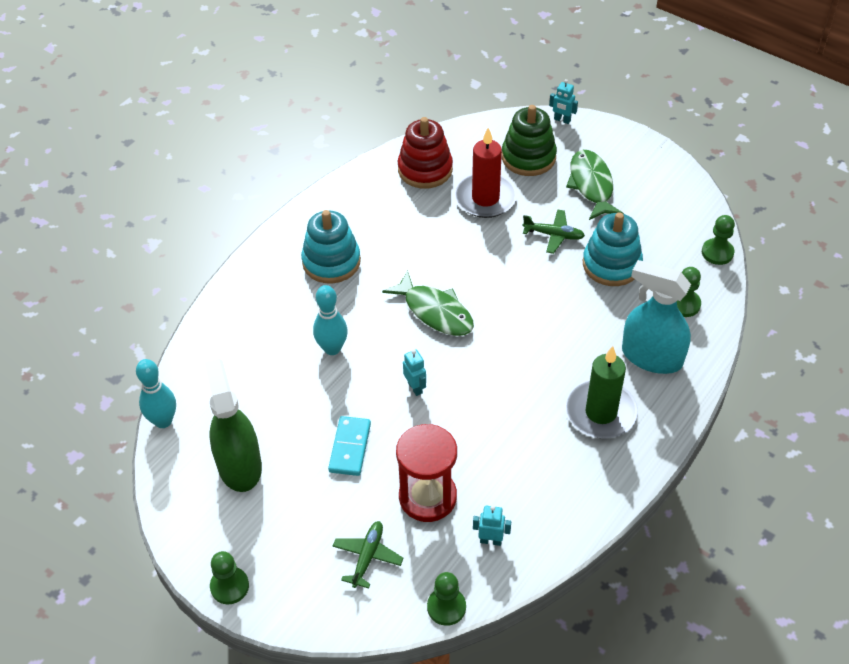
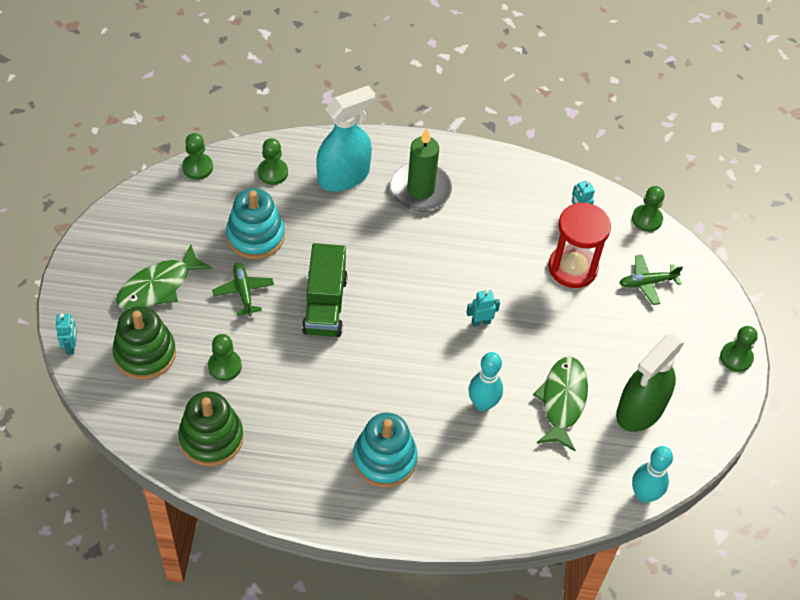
camera: 125 degrees left, 5 degrees up
turquoise domino [328,416,371,476] -> none
green fish [382,270,474,336] -> green fish moved to [533,357,588,452]
red stacking toy [398,117,453,189] -> green stacking toy [178,391,244,466]
turquoise robot [403,349,426,396] -> turquoise robot turned 45 degrees clockwise [466,289,500,327]
red candle [455,128,517,218] -> green pawn [208,334,242,381]
turquoise spray bottle [622,260,691,374] -> turquoise spray bottle turned 120 degrees counterclockwise [316,85,375,192]
none -> green truck [302,243,348,337]

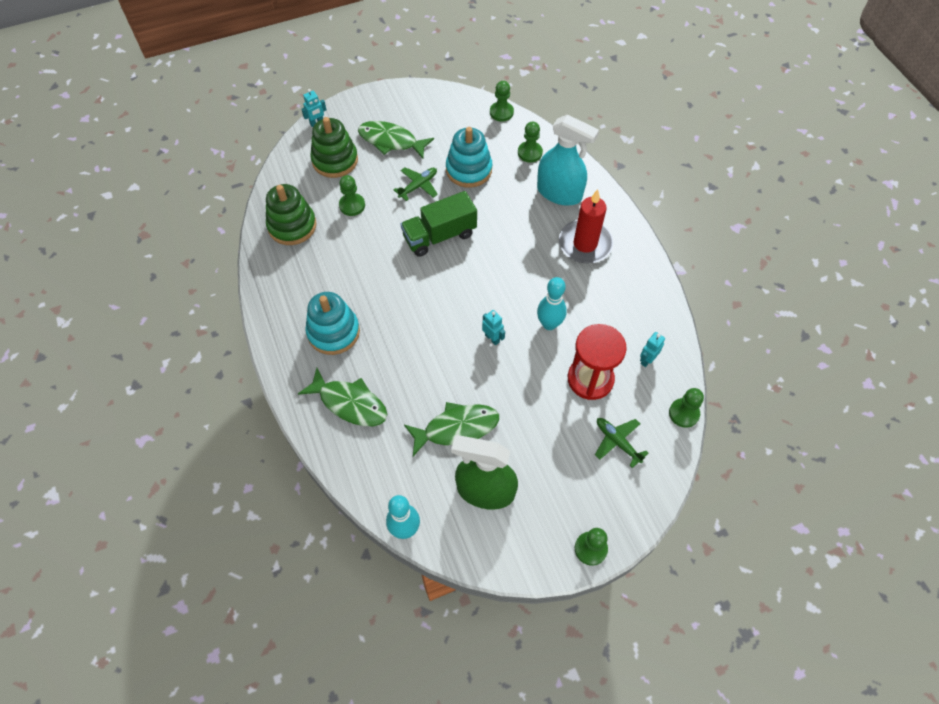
camera: 65 degrees right, 5 degrees up
green candle [390,128,452,211] -> red candle [559,189,613,263]
turquoise bowling pin [468,352,503,412] -> turquoise bowling pin moved to [537,277,567,330]
none -> green fish [298,368,387,426]

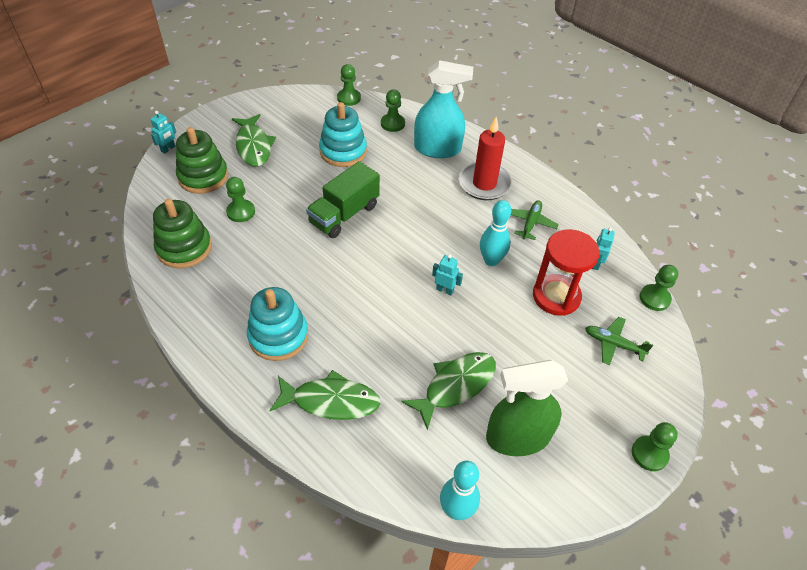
camera: 25 degrees left, 10 degrees down
green fish [358,121,434,158] -> green fish turned 105 degrees counterclockwise [232,114,276,167]
green plane [394,167,438,201] -> green plane moved to [511,200,559,240]

